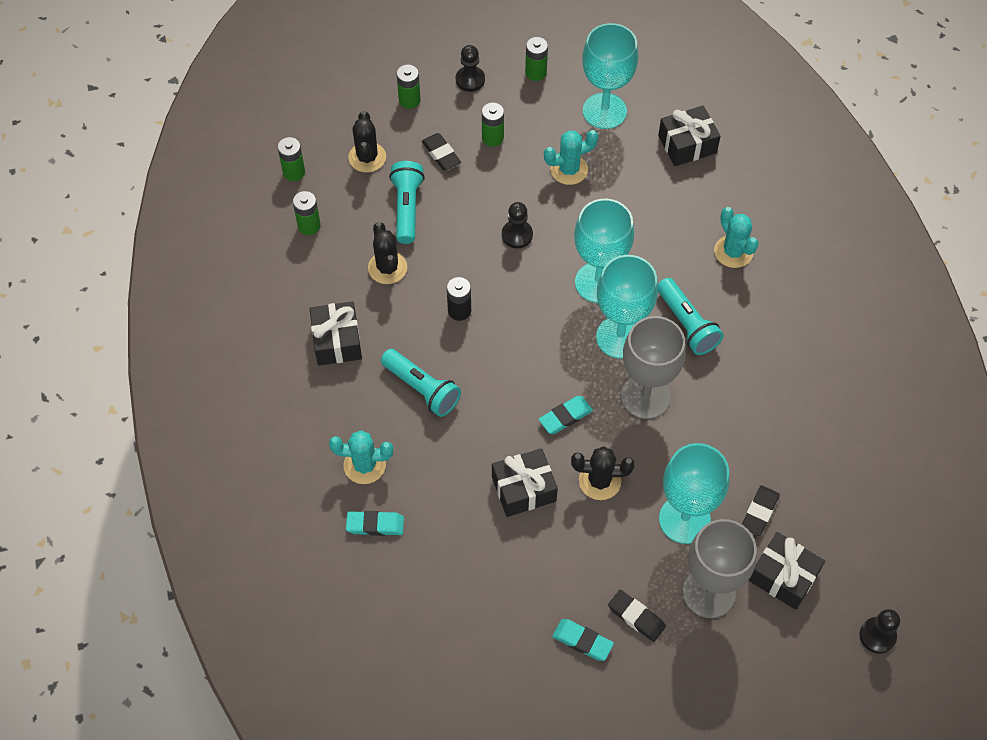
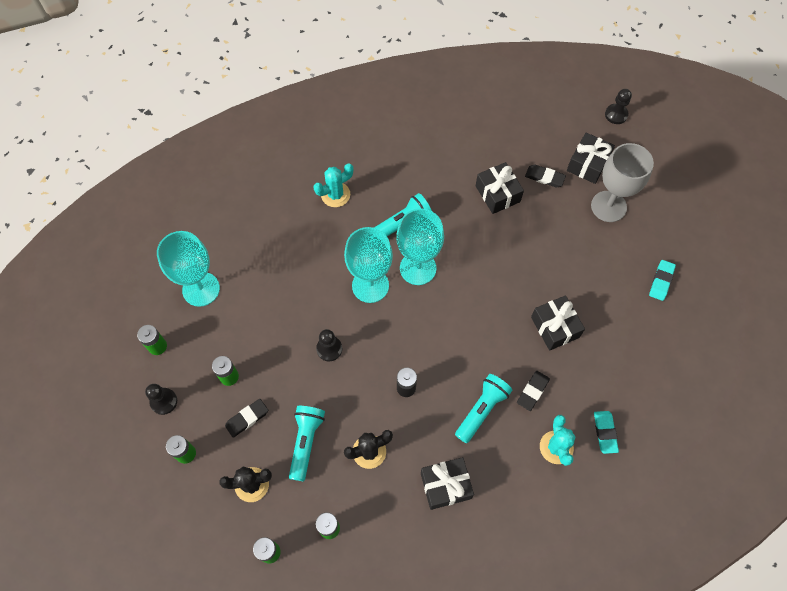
camera: 95 degrees left, 5 degrees up
turquoise flashlight [389,161,425,244] -> turquoise flashlight turned 105 degrees clockwise [289,406,325,481]
turquoise eraser [539,396,593,434] -> none
turquoise cactus [544,130,598,185] -> none
black cactus [571,446,634,500] -> none
black eraser [608,590,666,642] -> black eraser moved to [517,371,550,411]
grey goblet [621,316,686,419] -> none
black gift [658,106,721,166] -> black gift moved to [476,162,524,214]
turquoise goblet [659,443,729,544] -> none

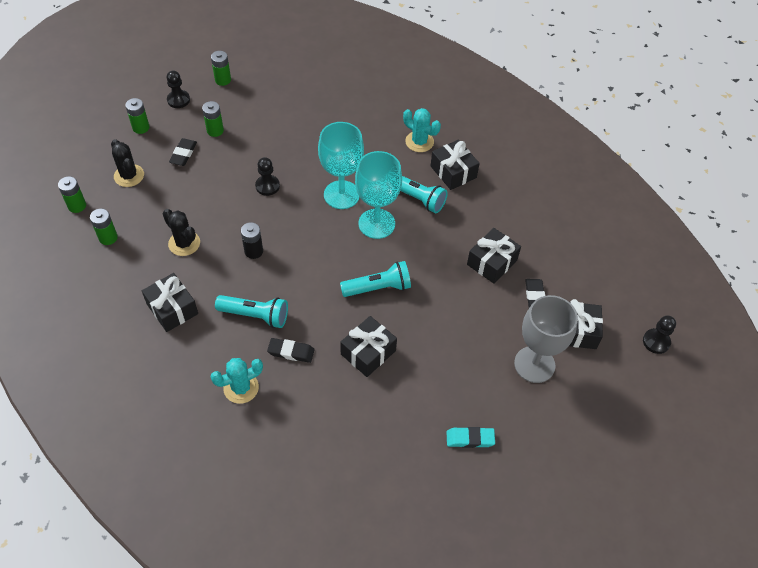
camera: 65 degrees right, 10 degrees down
turquoise goblet [157,231,220,307] -> none
black eraser [225,399,268,438] -> black eraser turned 75 degrees clockwise [169,138,197,166]
turquoise flashlight [289,406,325,481] -> turquoise flashlight moved to [340,261,411,297]
turquoise eraser [594,411,619,454] -> none
none -> black gift [431,140,480,190]

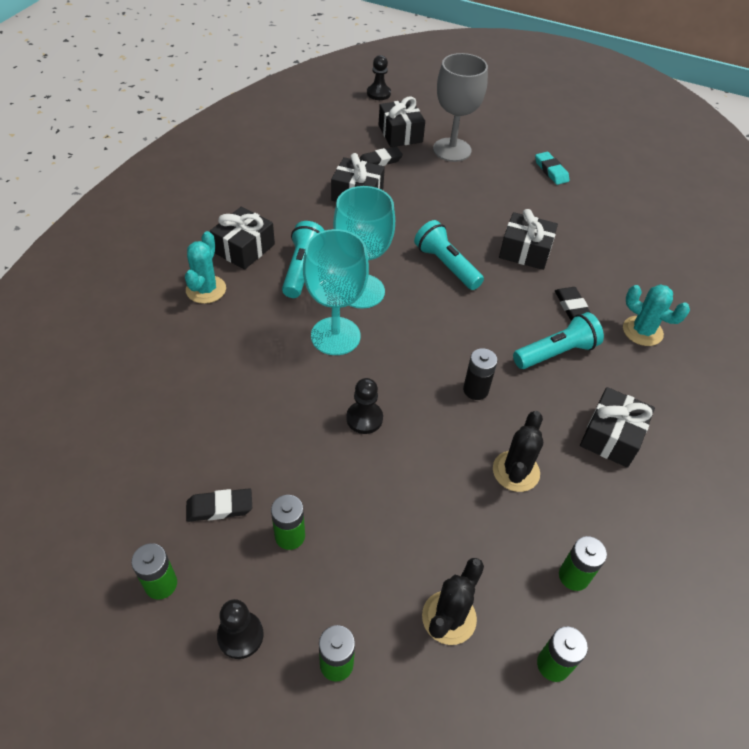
camera: 115 degrees left, 5 degrees down
black eraser [169,138,197,166] -> black eraser moved to [186,488,252,522]
turquoise flashlight [215,295,288,328] -> turquoise flashlight turned 75 degrees clockwise [513,312,604,369]

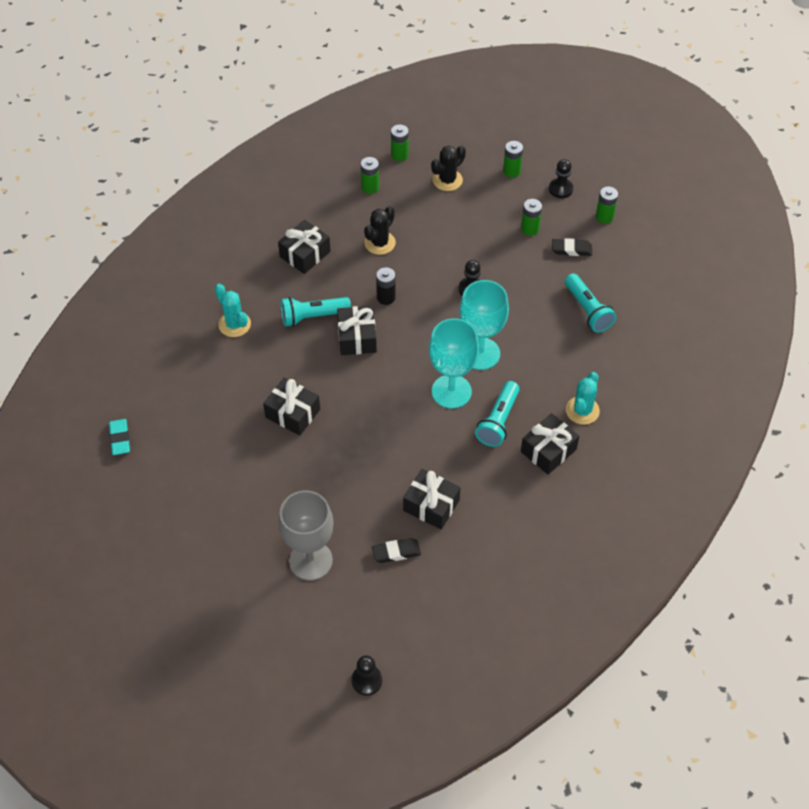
camera: 165 degrees left, 5 degrees up
black gift [379,97,425,147] -> black gift moved to [337,306,377,355]
turquoise flashlight [414,220,484,290] -> turquoise flashlight moved to [565,273,616,333]
turquoise eraser [535,152,569,185] -> turquoise eraser moved to [109,419,130,455]
black eraser [555,287,591,321] -> none

